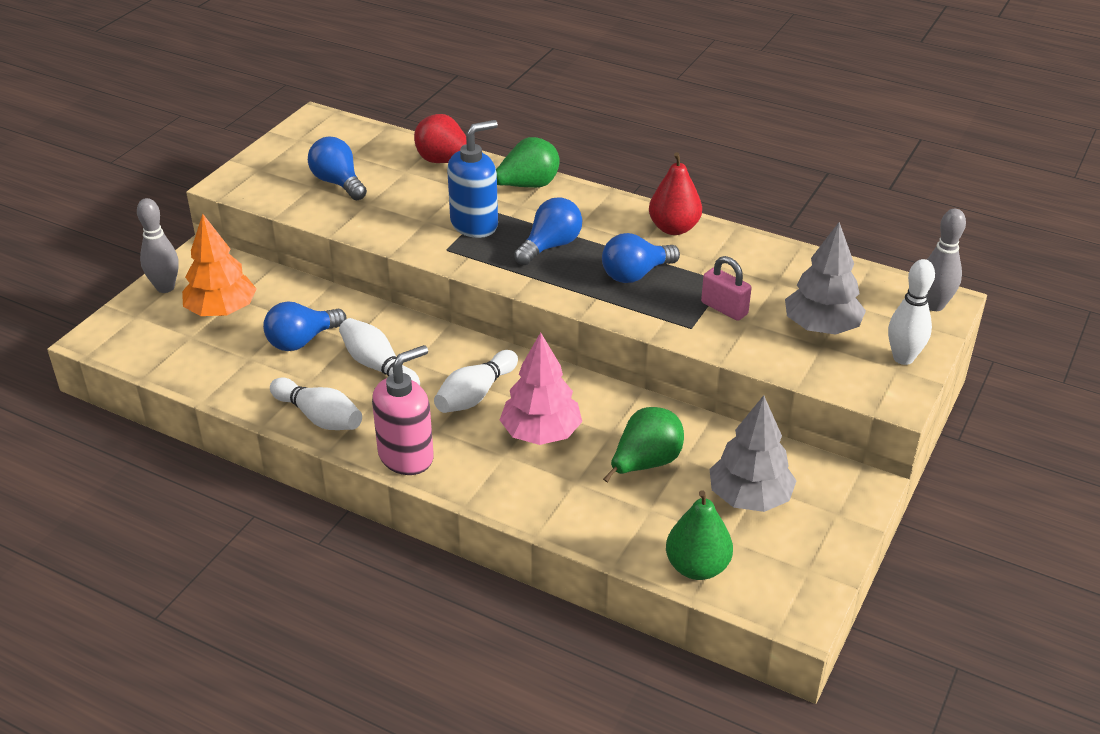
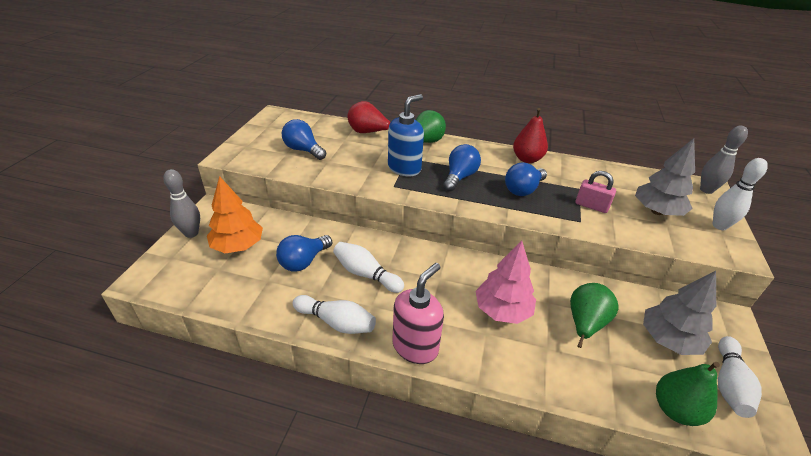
camera: 15 degrees left, 0 degrees up
white bowling pin [434,350,518,413] -> white bowling pin moved to [718,336,762,418]

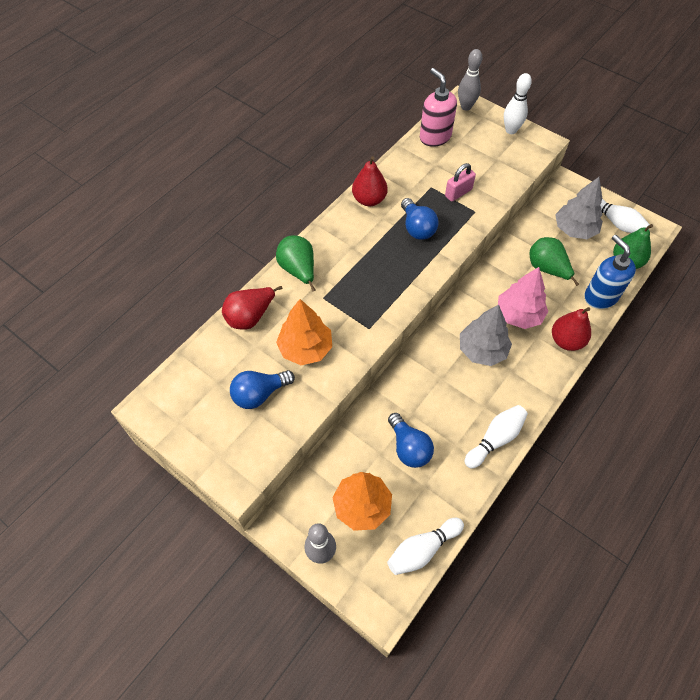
camera: 65 degrees left, 20 degrees up
white bowling pin [333,242,404,293] -> white bowling pin moved to [387,518,464,575]
blue soap dispenser [388,94,424,176] -> blue soap dispenser moved to [584,235,636,309]
pink soap dispenser [393,263,444,364] -> pink soap dispenser moved to [420,68,457,147]
blue light bulb [443,144,481,191] -> none
grey tree [635,138,695,216] -> grey tree moved to [460,305,512,366]
none -> orange tree [276,299,332,365]
none -> red pear [552,307,591,351]

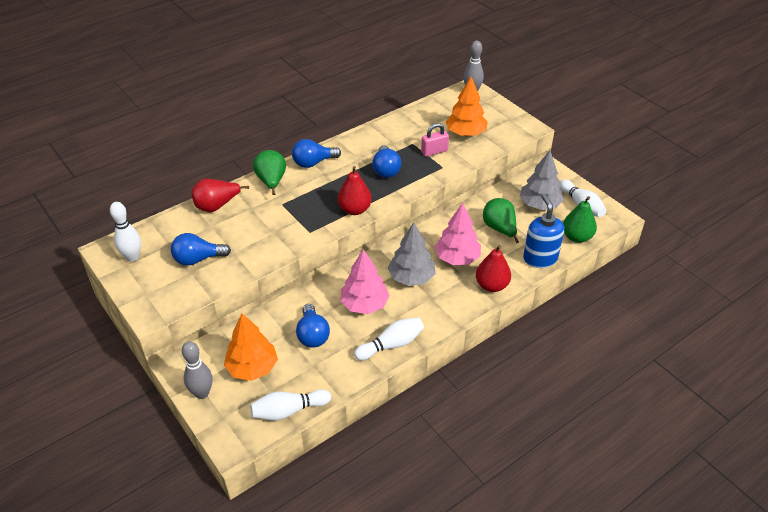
camera: 15 degrees right, 15 degrees down
orange tree [276,299,332,365] -> orange tree moved to [446,77,488,136]
red pear [352,156,387,206] -> red pear moved to [337,166,372,215]
pink soap dispenser [420,68,457,147] -> none
white bowling pin [504,73,532,134] -> white bowling pin moved to [110,202,141,262]
none -> blue light bulb [292,139,341,168]
none -> pink tree [340,249,390,314]

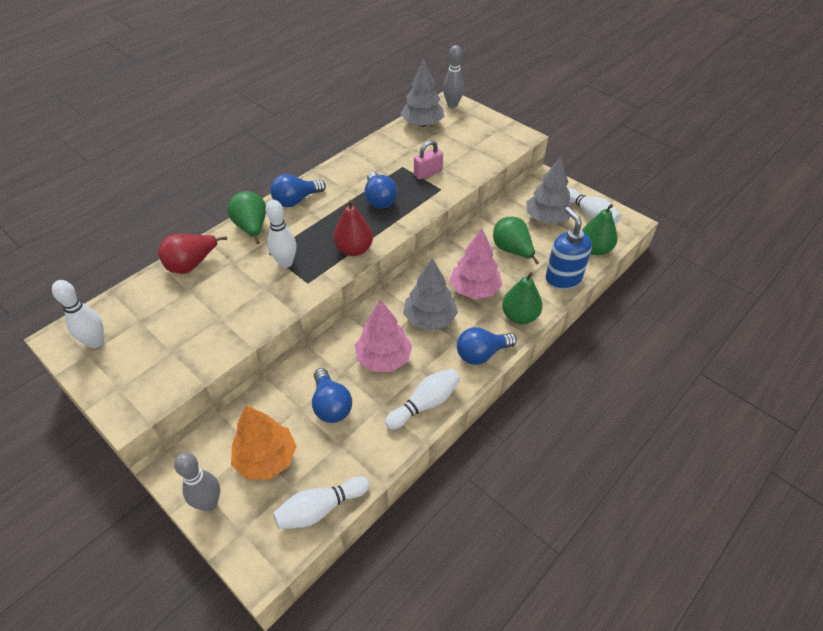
camera: 10 degrees left, 5 degrees up
blue light bulb [171,233,231,266] -> blue light bulb moved to [457,327,517,365]
orange tree [446,77,488,136] -> none
red pear [476,245,511,292] -> green pear [502,272,543,324]
none -> white bowling pin [266,200,296,268]
none -> grey tree [401,58,444,127]

